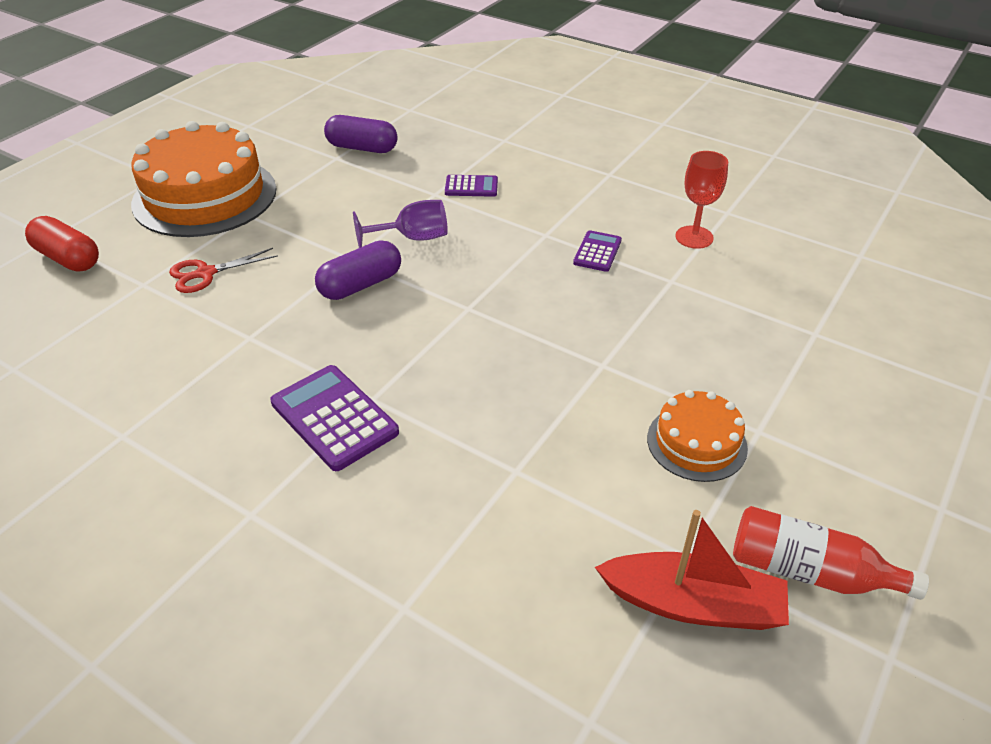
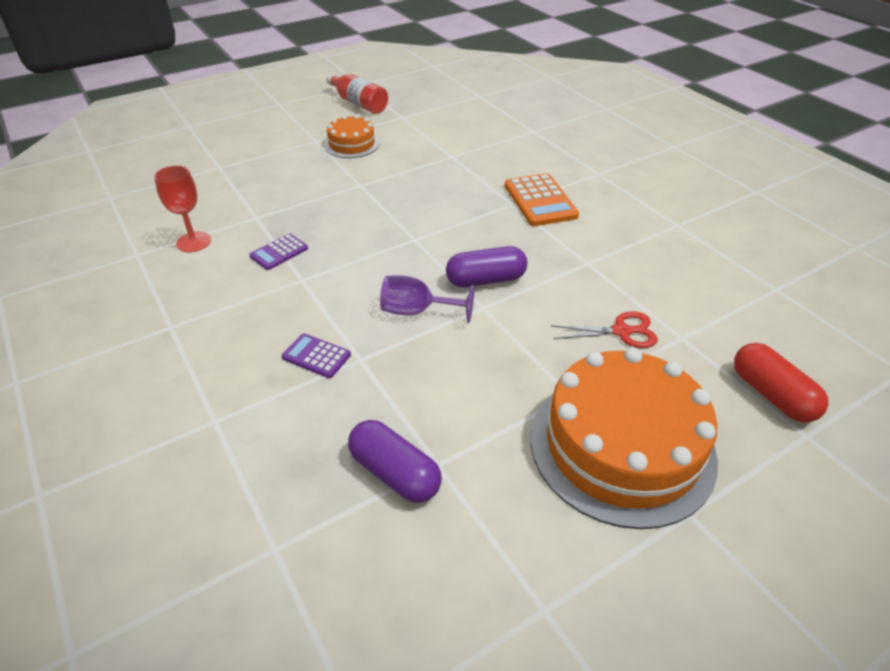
camera: 155 degrees left, 0 degrees up
purple calculator [270,365,399,471] -> orange calculator [505,173,579,226]
red boat [595,510,789,630] -> none

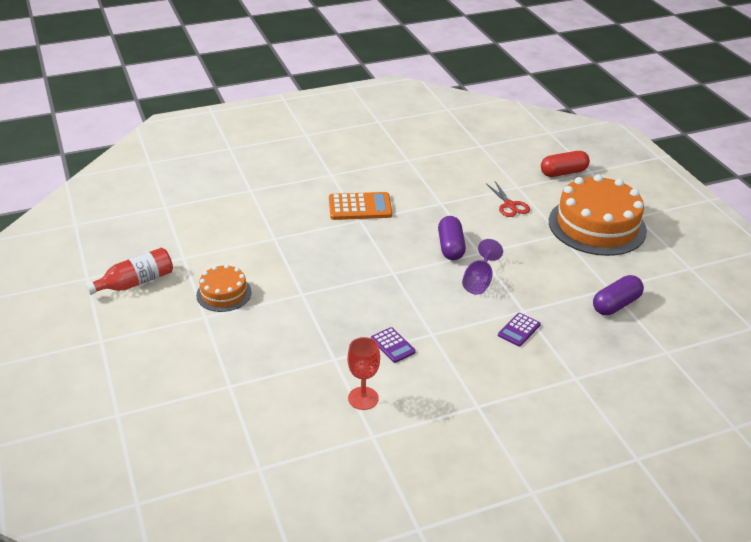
camera: 80 degrees left, 5 degrees down
red scissors [551,311,658,348] -> red scissors turned 150 degrees clockwise [487,181,530,217]

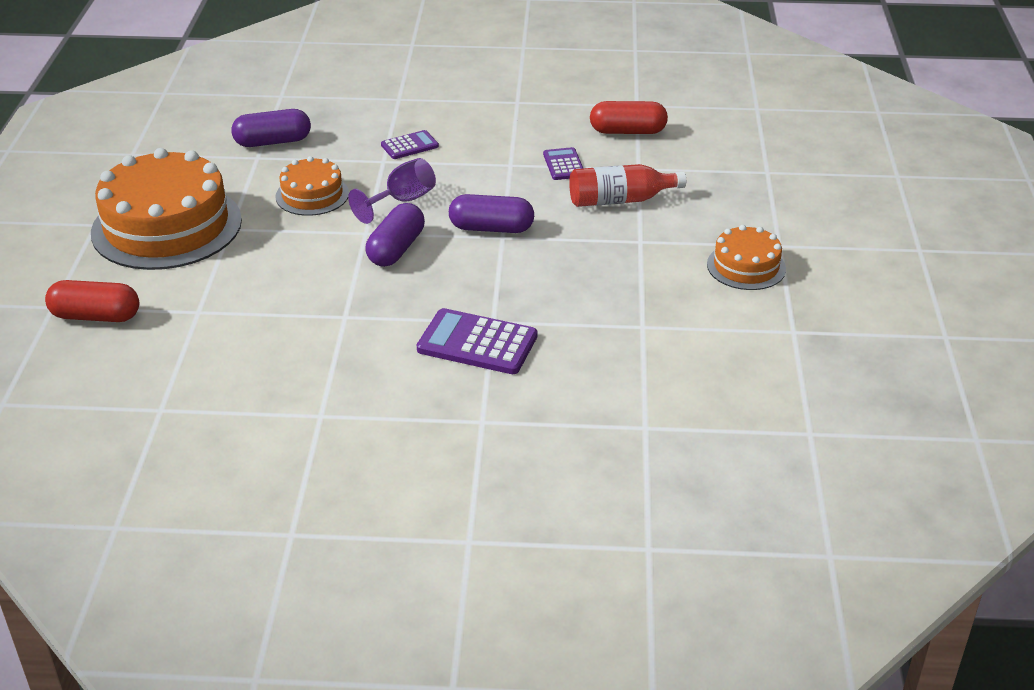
camera: 155 degrees left, 0 degrees up
red bottle [85,248,173,295] -> red bottle moved to [569,164,686,207]
orange calculator [329,192,392,220] -> purple calculator [417,308,537,374]
red goblet [347,337,380,410] -> red capsule [590,101,668,134]
red scissors [487,181,530,217] -> none
none -> orange cake [275,156,349,216]
none -> purple capsule [449,194,534,233]

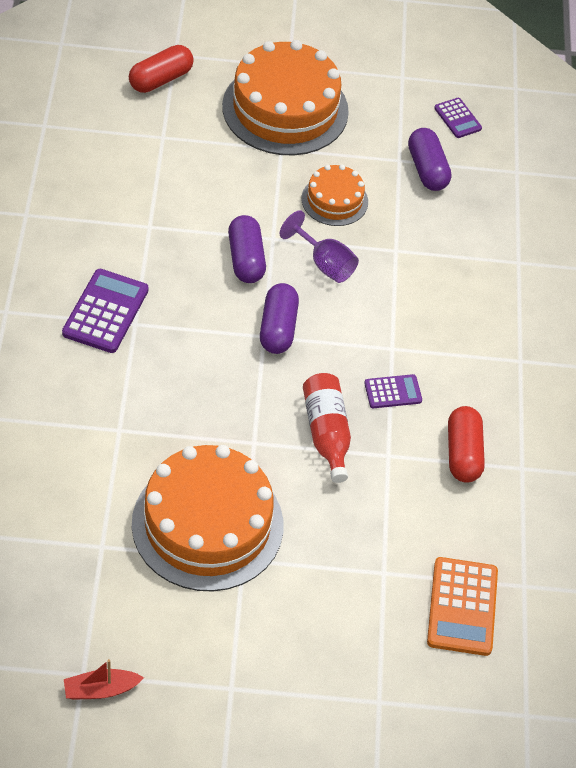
camera: 85 degrees right, 15 degrees up
red capsule [45,280,139,322] -> red capsule turned 45 degrees clockwise [129,45,194,93]
purple capsule [366,203,425,267] -> purple capsule turned 60 degrees clockwise [228,215,266,283]
purple calculator [381,130,439,159] -> purple calculator moved to [434,98,482,138]
orange cake [707,225,786,290] -> orange cake [132,445,283,591], size x1.96
none -> red boat [64,659,144,700]
none -> orange calculator [427,557,498,656]

